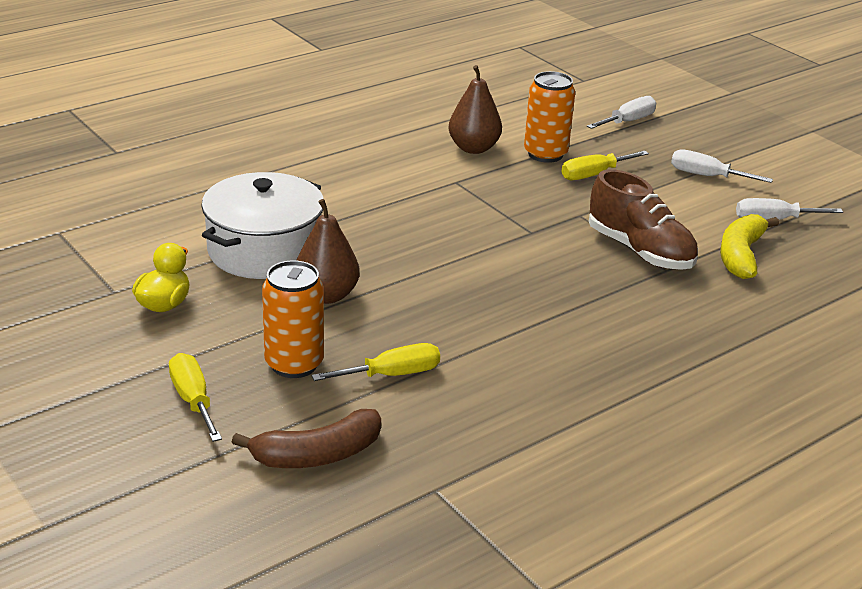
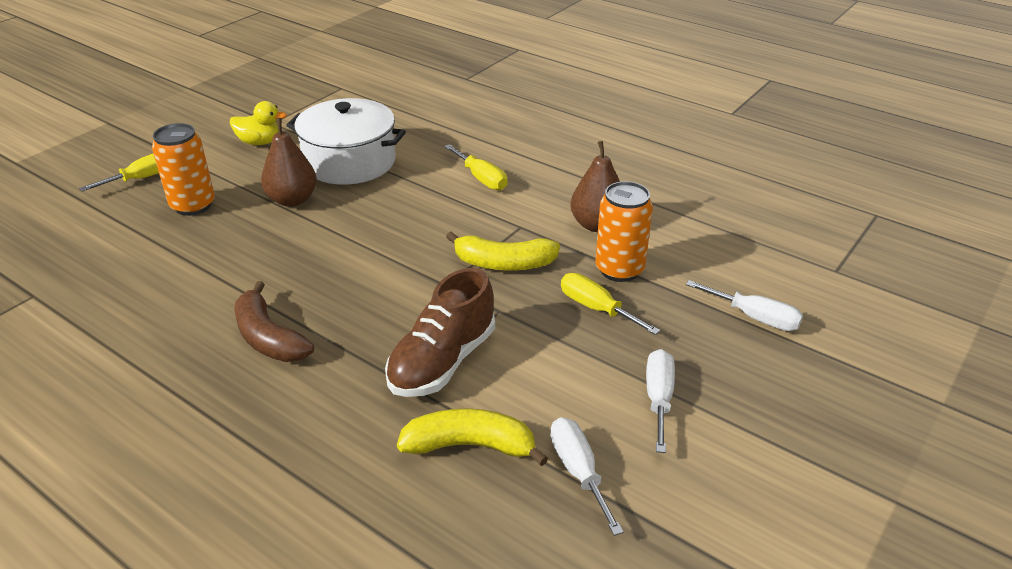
camera: 75 degrees right, 5 degrees up
brown banana [232,409,381,468] -> brown banana moved to [235,281,314,362]
yellow screwdriver [312,343,440,381] -> yellow screwdriver moved to [444,144,507,190]
none -> yellow banana [446,232,560,271]

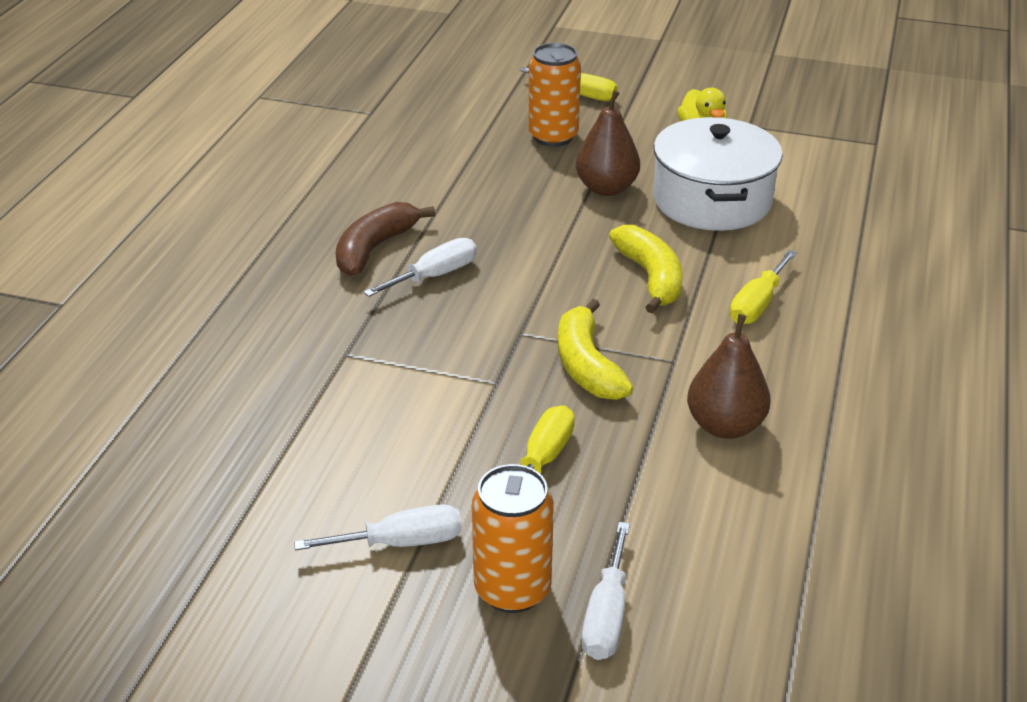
camera: 70 degrees right, 0 degrees up
brown shoe [385,268,495,397] -> none
yellow banana [397,408,548,466] -> yellow banana moved to [609,225,683,314]
white screwdriver [550,417,624,536] -> white screwdriver moved to [363,238,476,297]
orange can [595,181,653,282] -> orange can moved to [472,464,554,613]

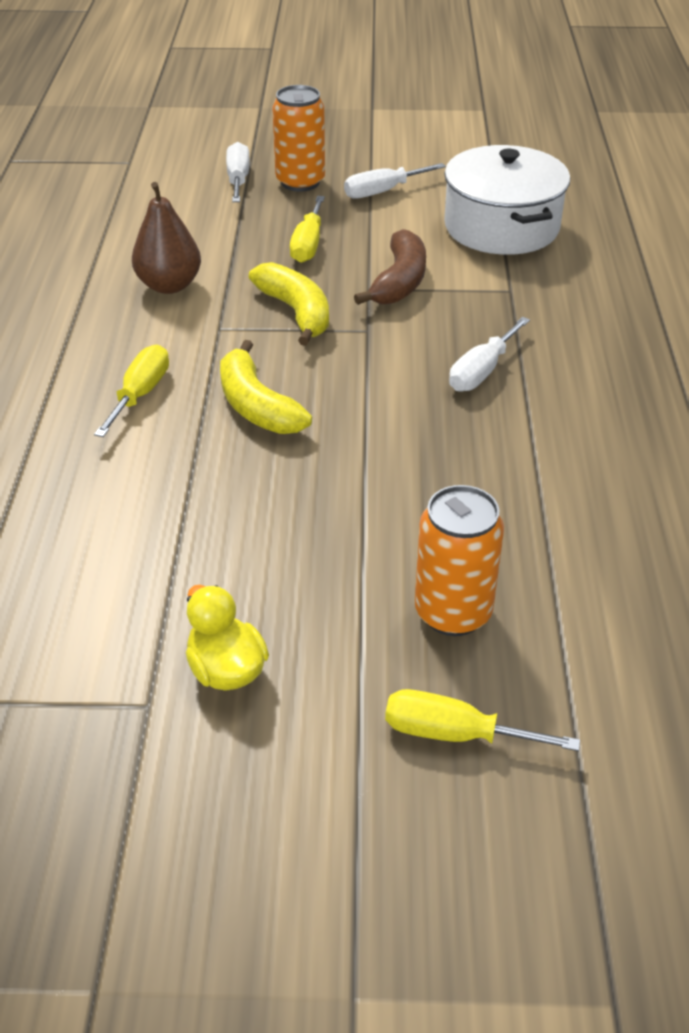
camera: 165 degrees right, 5 degrees up
brown banana [336,202,435,276] -> brown banana moved to [354,229,426,305]
brown pear [576,90,640,196] -> none
white pot [653,117,783,231] -> white pot moved to [444,145,570,255]

